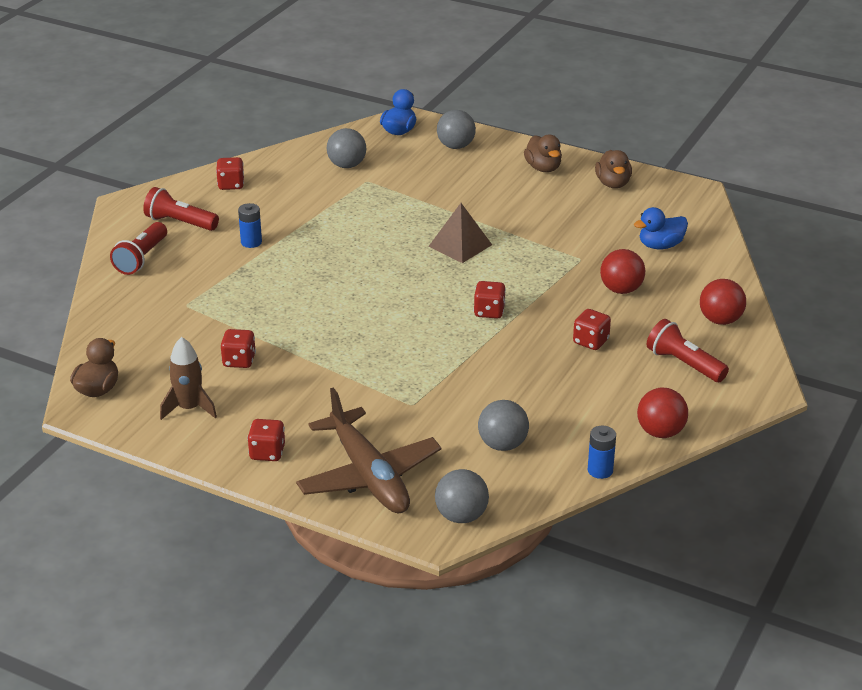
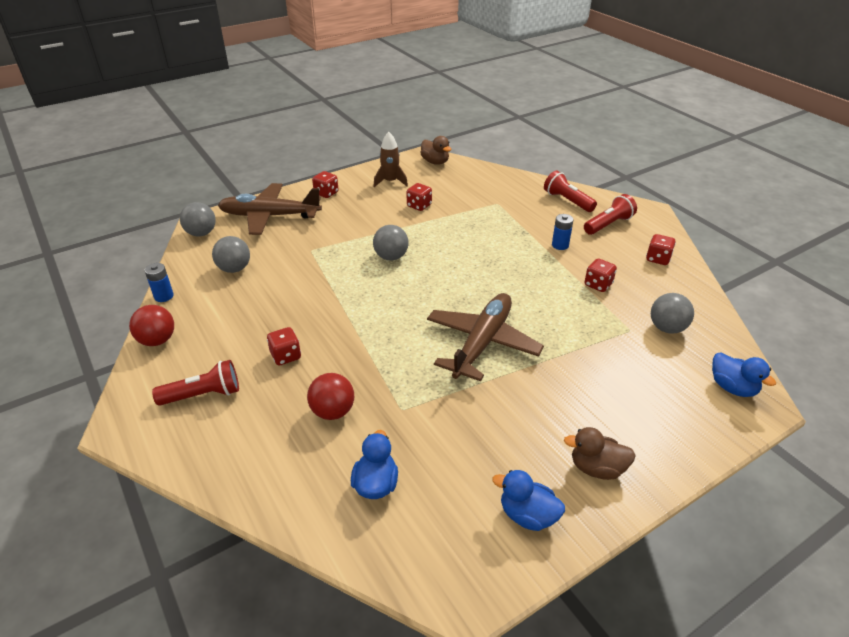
camera: 120 degrees right, 5 degrees up
brown pyramid [428,203,492,263] -> brown plane [427,293,544,381]
grey ball [437,110,476,149] -> grey ball moved to [373,225,408,261]
red dice [474,281,506,319] -> red dice moved to [585,259,617,292]
brown duck [595,150,632,188] -> blue duck [492,470,565,531]
red ball [700,279,746,325] -> none

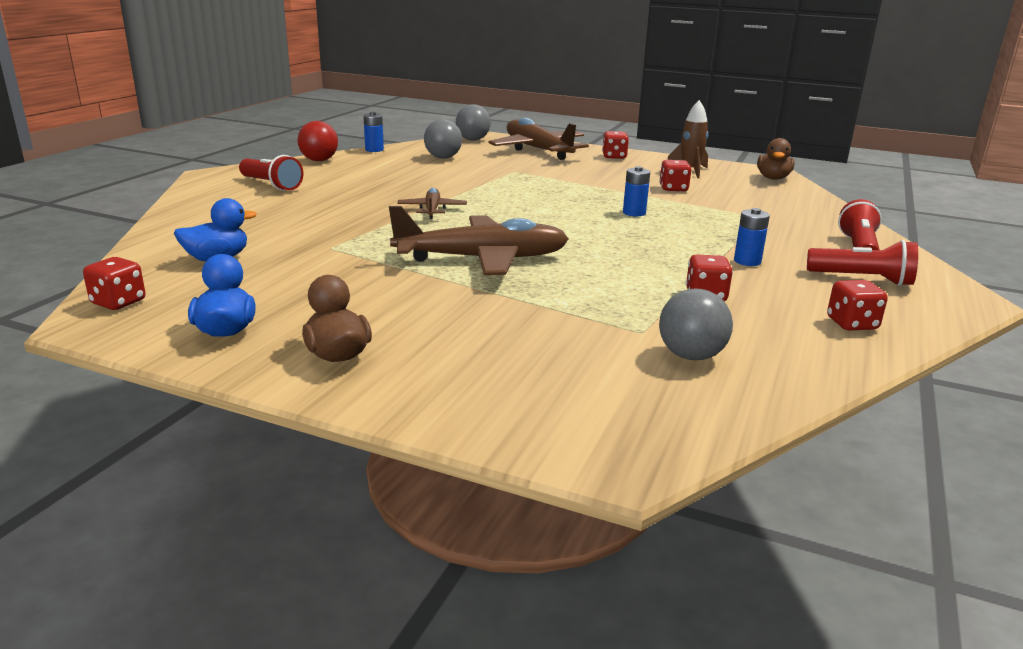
camera: 55 degrees right, 15 degrees down
red dice [267,327,301,365] -> red dice moved to [83,257,145,310]
red ball [307,373,354,420] -> none
grey ball [373,225,408,261] -> none
blue duck [712,352,776,397] -> none
none -> brown plane [397,188,467,219]
none -> blue battery [623,166,650,216]

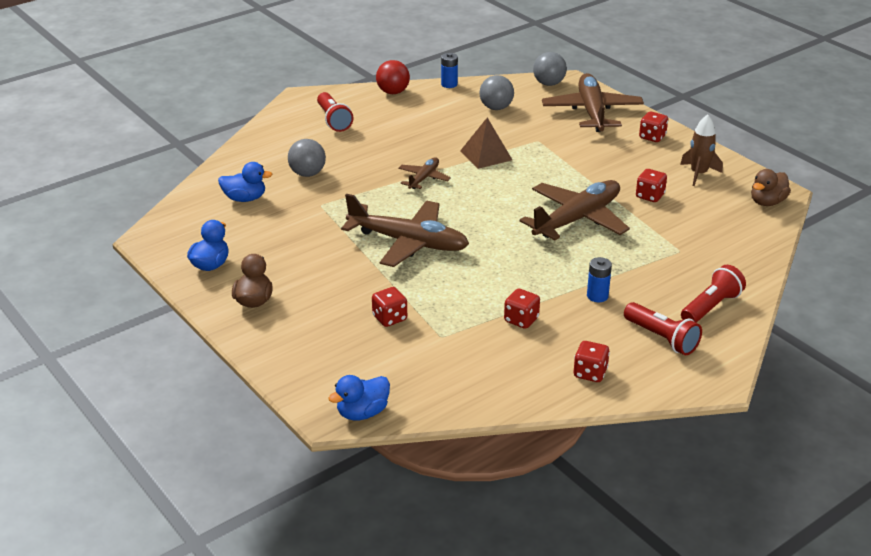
camera: 30 degrees right, 10 degrees up
red dice [83,257,145,310] -> red dice moved to [372,287,407,327]
blue battery [623,166,650,216] -> brown plane [520,180,630,240]
grey ball [659,288,733,360] -> grey ball moved to [288,139,326,177]
none -> blue duck [328,375,390,420]
none -> brown pyramid [460,118,512,169]

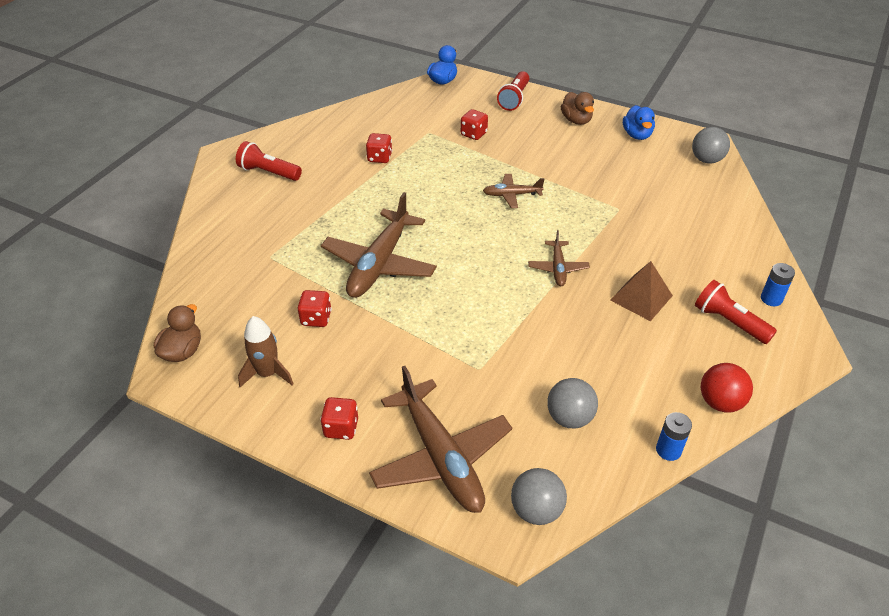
camera: 155 degrees right, 10 degrees up
blue duck [218,162,273,202] -> none
grey ball [288,139,326,177] -> grey ball moved to [692,127,730,164]
brown plane [341,194,469,267] -> brown plane [483,174,545,208], size x0.50
brown pyramid [460,118,512,169] -> brown pyramid moved to [610,261,673,321]
red dice [574,341,610,382] -> none
blue battery [587,257,612,302] -> blue battery moved to [761,263,795,306]
red flashlight [681,265,746,323] -> red flashlight moved to [497,71,529,111]

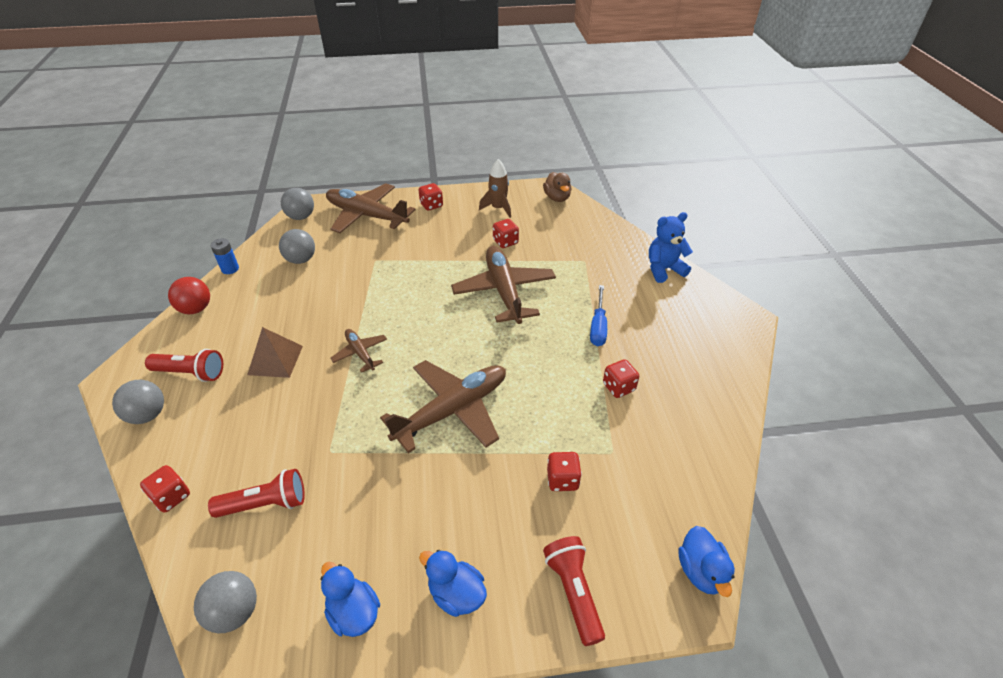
camera: 145 degrees right, 0 degrees up
red flashlight [236,141,302,181] -> red flashlight moved to [208,469,305,518]
brown plane [483,174,545,208] -> brown plane [380,360,506,453], size x1.98
brown duck [561,92,594,125] -> blue duck [419,550,487,617]
blue battery [761,263,795,306] -> grey ball [112,380,164,424]
none -> red dice [140,465,190,513]
none -> blue screwdriver [590,285,607,346]
none -> blue teddy bear [649,212,693,283]

